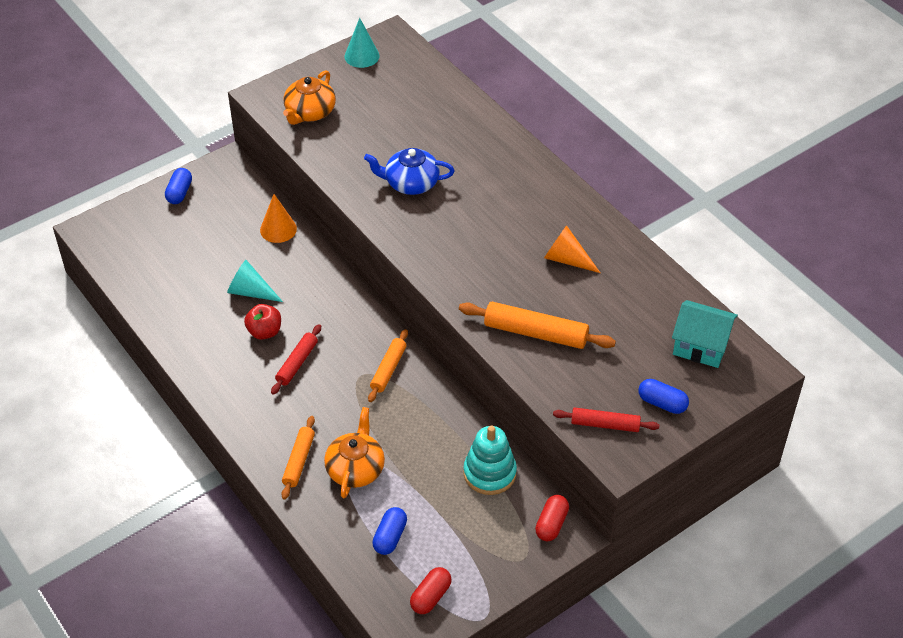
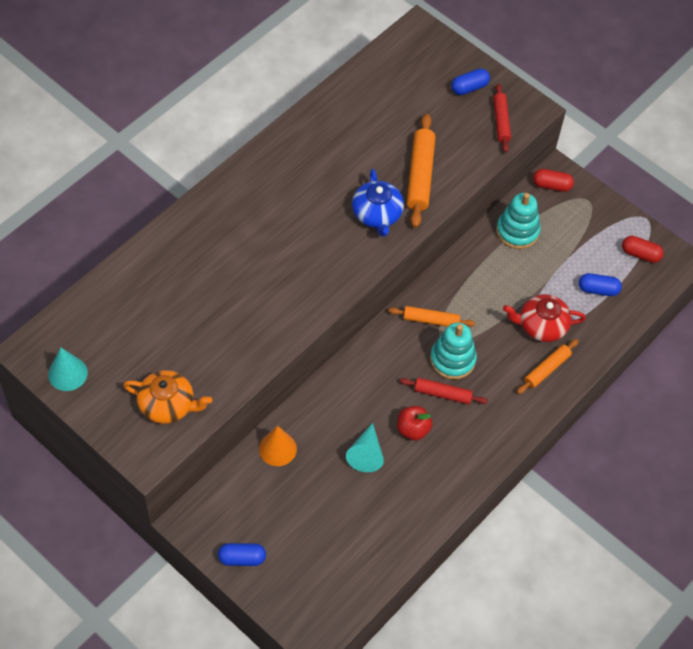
camera: 105 degrees left, 10 degrees up
orange rolling pin [282,416,315,500] -> orange rolling pin turned 45 degrees counterclockwise [517,339,579,394]
orange teapot [324,407,385,498] -> red teapot [503,294,586,342]
blue teapot [364,148,455,195] -> blue teapot moved to [352,169,404,237]
orange cone [544,225,600,273] -> none
blue capsule [638,379,689,414] -> blue capsule turned 45 degrees clockwise [451,68,490,95]
turquoise house [672,300,738,368] -> none
none -> turquoise stacking toy [430,323,477,380]

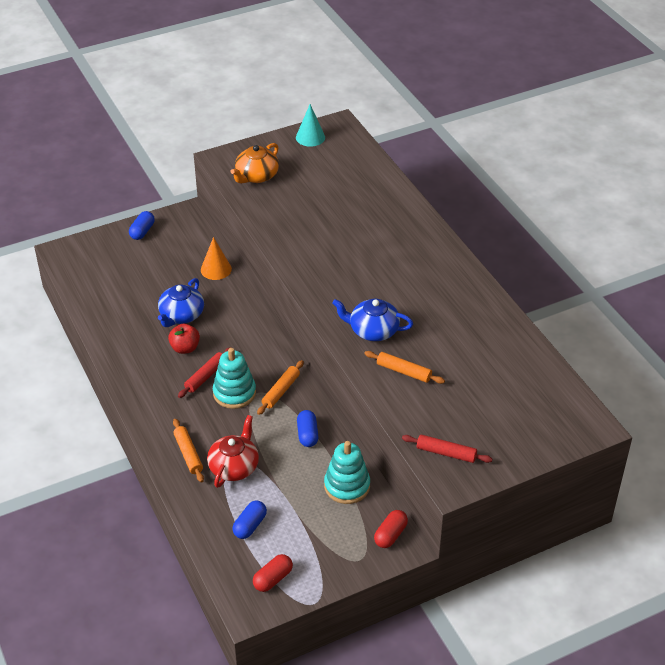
camera: 115 degrees right, 15 degrees down
turquoise cone [346,423,384,472] -> blue teapot [158,278,204,327]
orange rolling pin [407,114,436,228] -> orange rolling pin [364,351,445,384], size x0.63
blue capsule [451,68,490,95] -> blue capsule moved to [297,410,319,447]

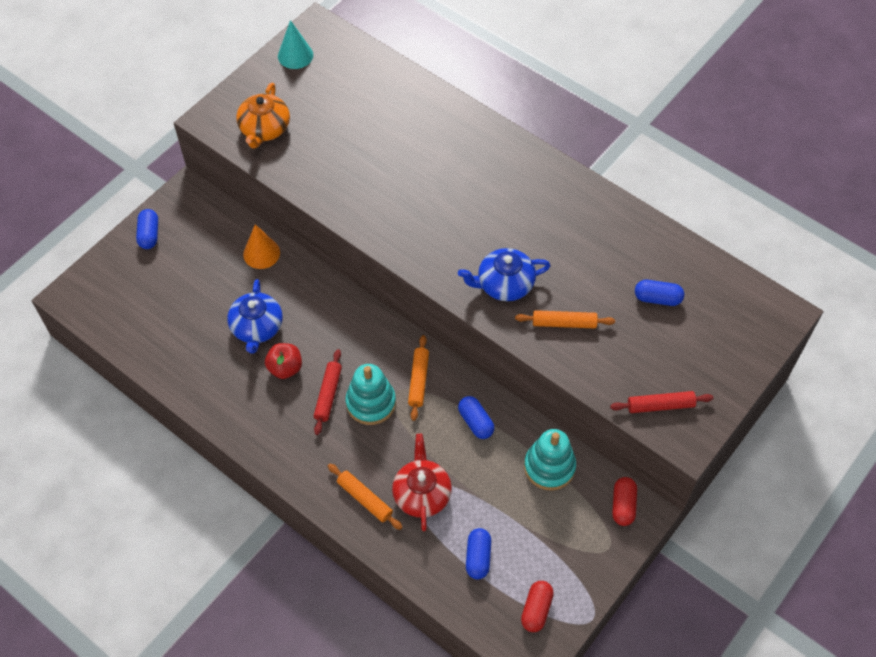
camera: 25 degrees left, 15 degrees up
none -> blue capsule [635,280,684,306]

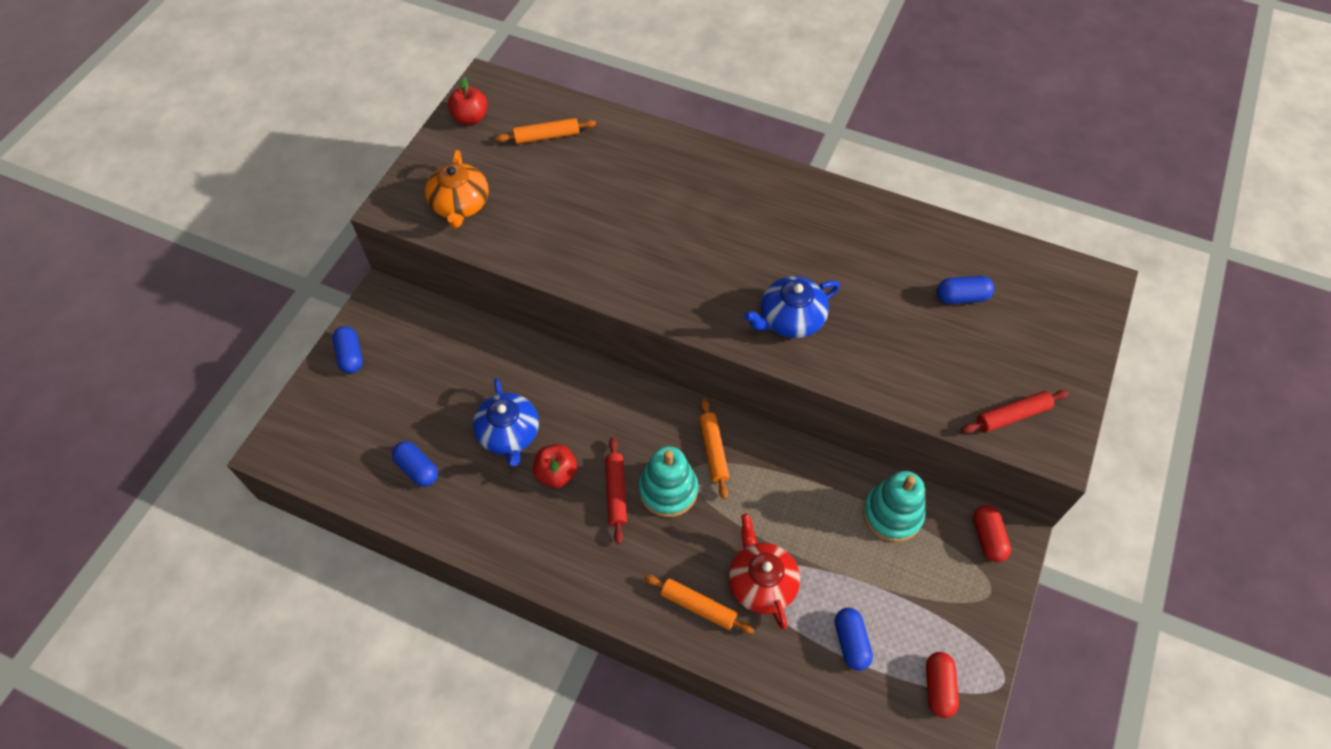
camera: 15 degrees left, 0 degrees up
orange cone [243,224,280,269] -> none
turquoise cone [278,20,313,69] -> red apple [448,77,488,125]
blue capsule [458,396,494,439] -> blue capsule moved to [392,441,438,487]
orange rolling pin [515,310,615,329] -> orange rolling pin moved to [495,118,596,144]

